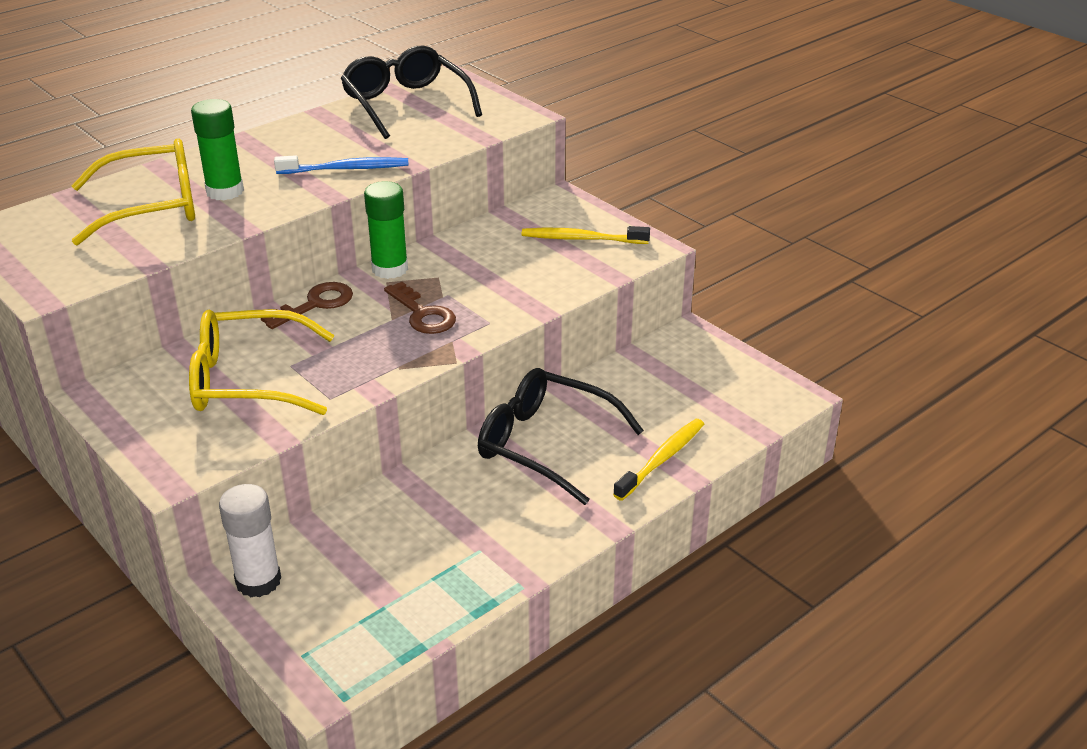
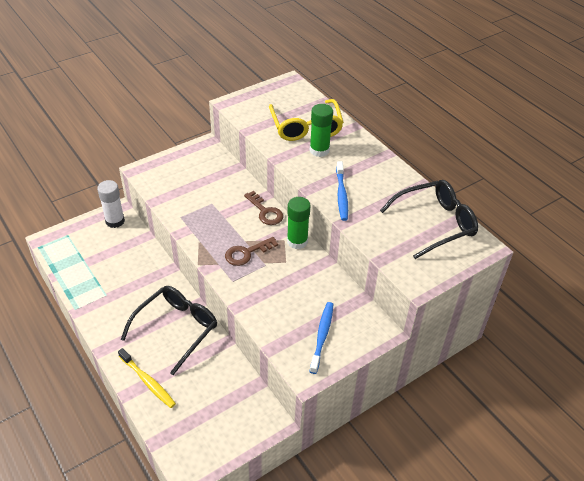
camera: 95 degrees right, 10 degrees up
yellow glasses [189,309,334,415] -> none
yellow toothbrush [522,226,650,244] -> blue toothbrush [309,302,333,374]

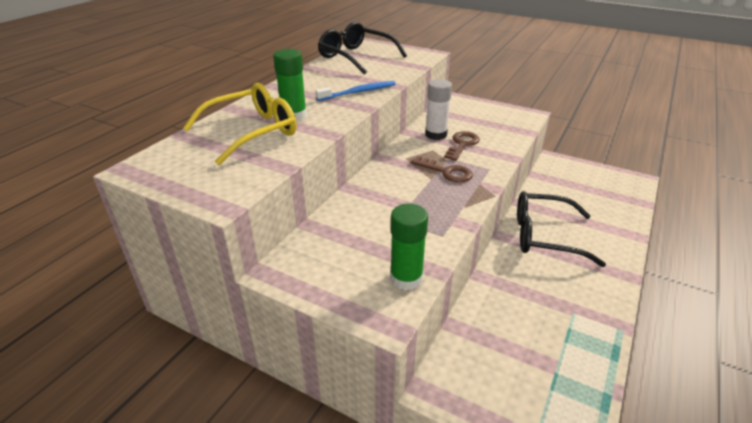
camera: 115 degrees left, 10 degrees down
white glue stick [97,180,125,228] -> white glue stick moved to [425,79,452,140]
yellow toothbrush [118,348,176,408] -> none
brown key [244,191,283,225] -> brown key moved to [444,131,480,161]
green glue stick [287,197,310,249] -> green glue stick moved to [390,204,428,290]
blue toothbrush [309,302,333,374] -> none

